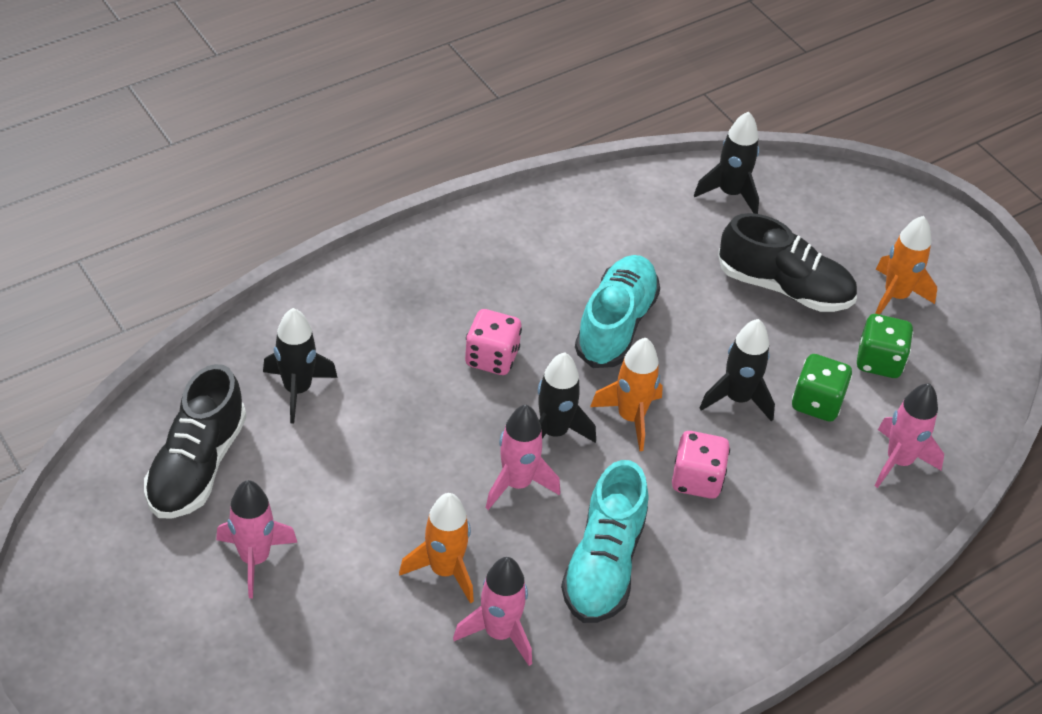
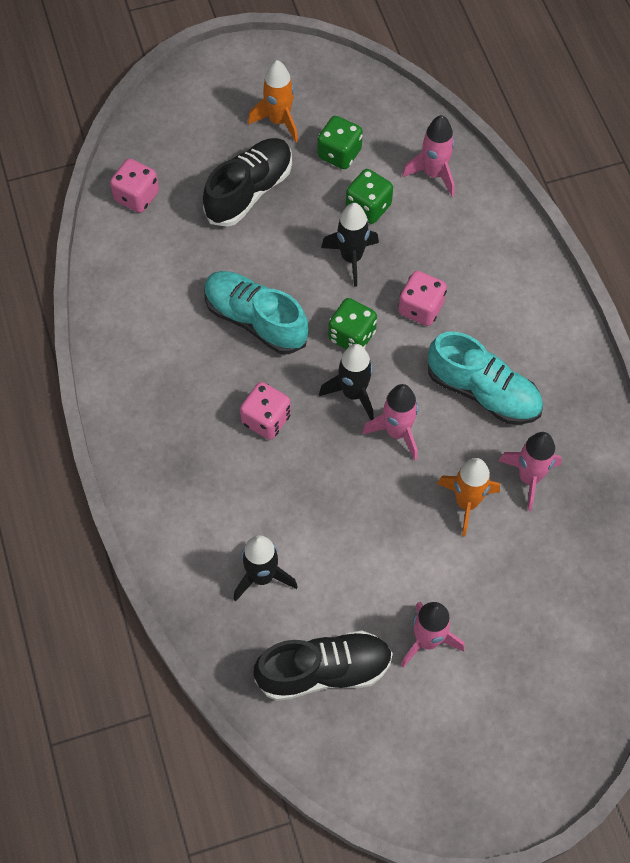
camera: 70 degrees left, 15 degrees up
black shoe [144,364,246,518] -> black shoe turned 45 degrees counterclockwise [254,631,393,701]
orange rocket [590,338,663,451] -> green dice [328,298,377,349]
black rocket [694,111,759,214] -> pink dice [110,158,159,213]

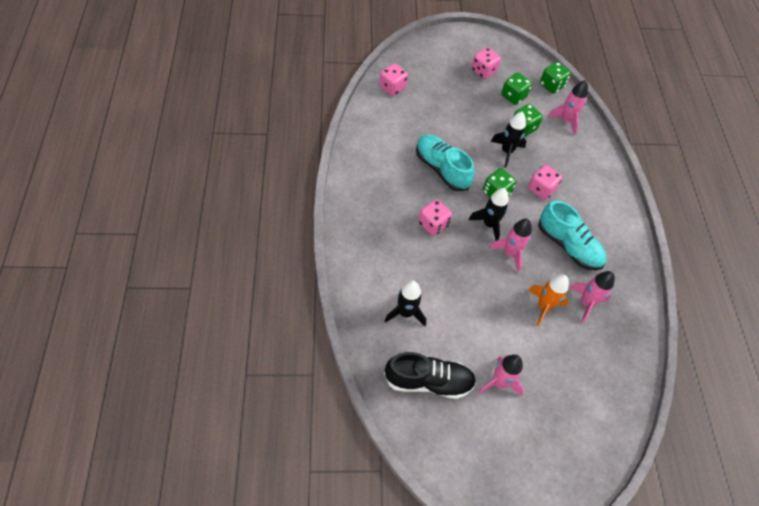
camera: 10 degrees right, 5 degrees down
black shoe [203,138,292,227] -> none
orange rocket [248,60,298,142] -> pink dice [471,47,501,79]
none -> green dice [540,62,571,94]

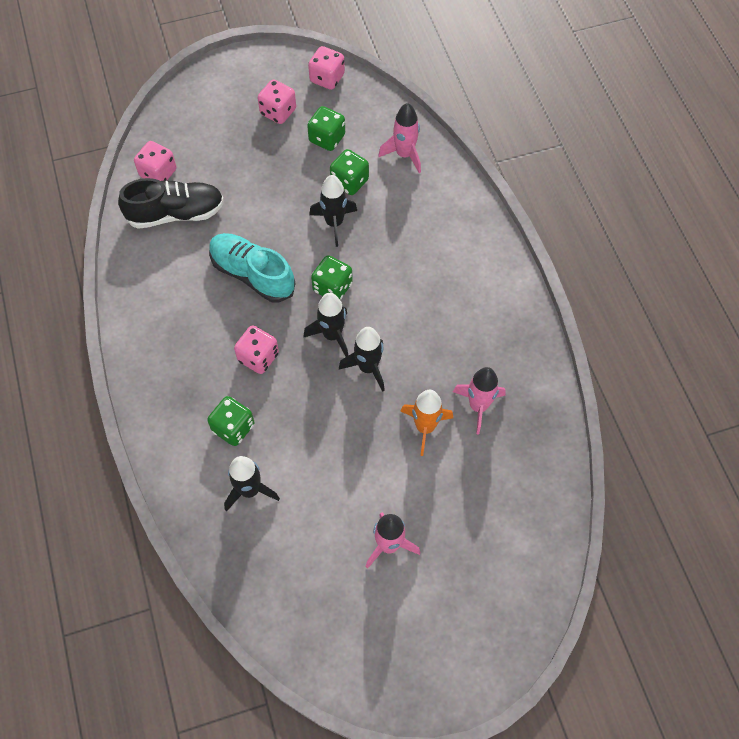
camera: 10 degrees left, 5 degrees up
black shoe [384,352,476,399] -> black shoe moved to [118,178,224,229]
pink rocket [489,218,532,273] -> black rocket [339,327,385,392]
pink dice [528,165,562,200] -> pink dice moved to [308,46,345,90]
turquoise shoe [538,201,607,271] -> none
green dice [540,62,571,94] -> green dice moved to [207,396,255,446]

